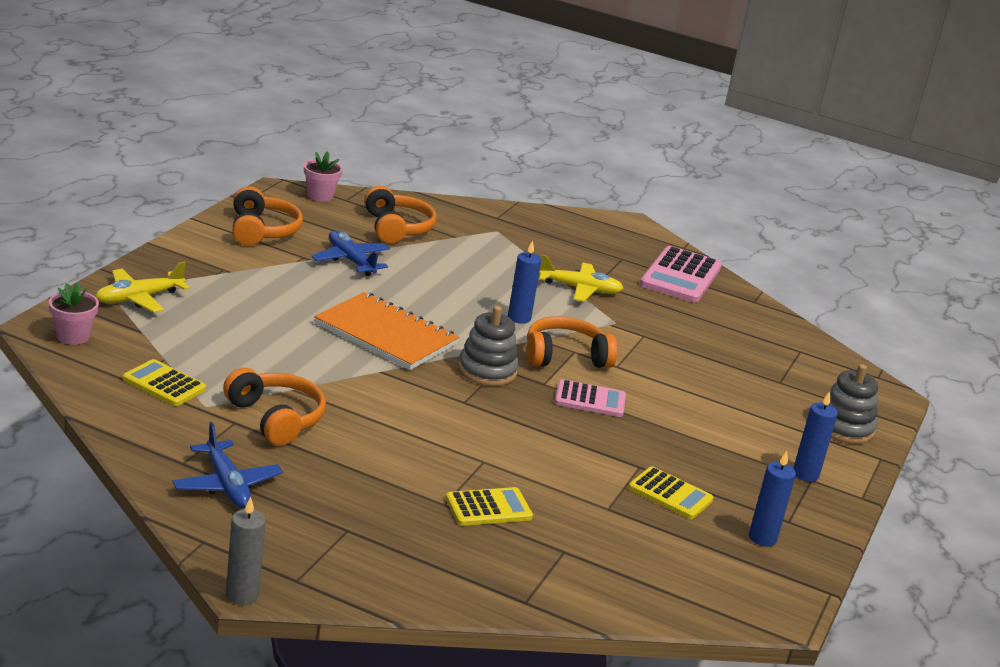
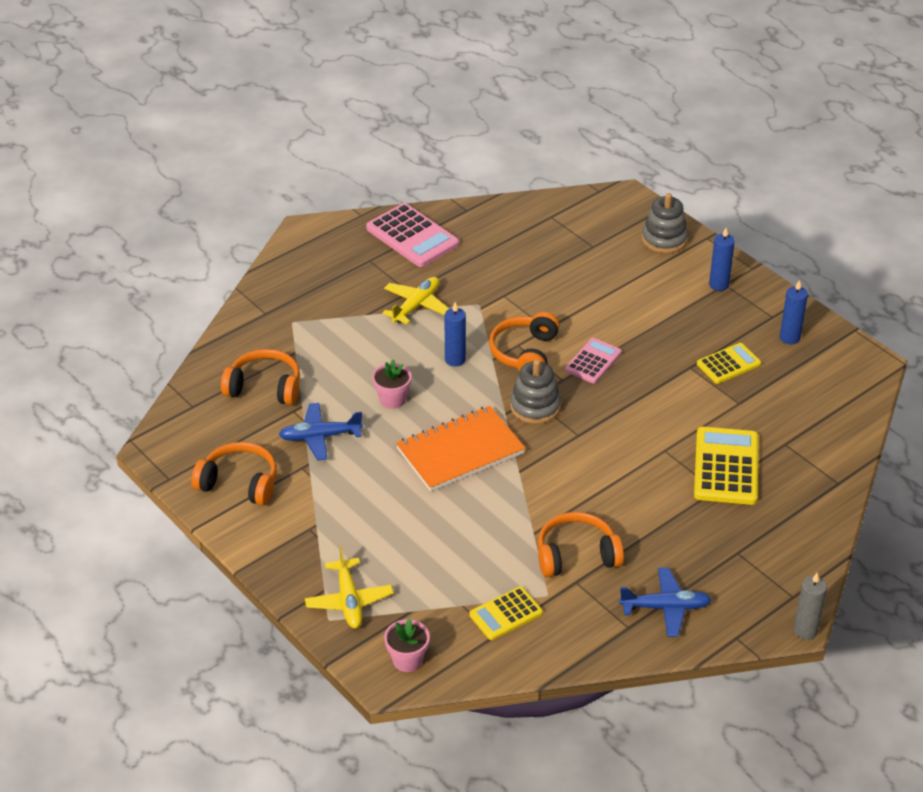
camera: 60 degrees left, 15 degrees up
pink flower pot [304,151,343,202] -> pink flower pot moved to [372,360,412,409]
yellow calculator [446,487,533,526] -> yellow calculator [694,427,758,505], size x1.64

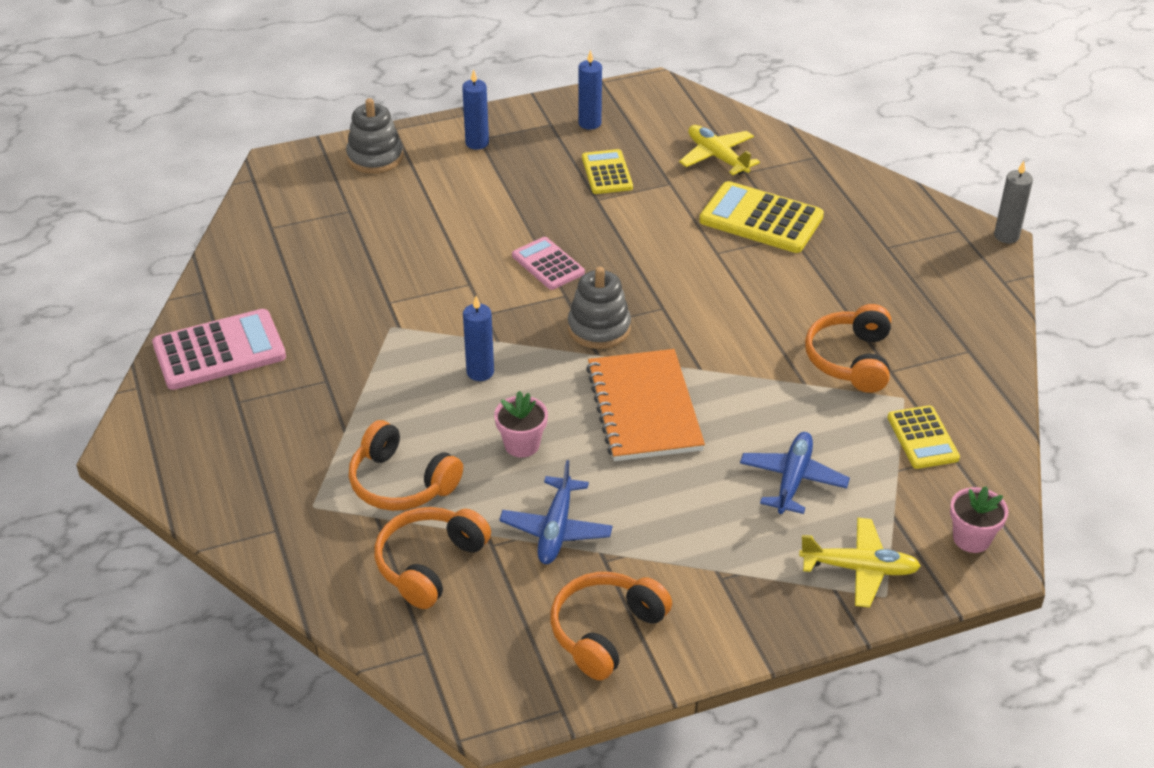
camera: 70 degrees left, 0 degrees up
yellow plane [383,277,449,324] -> yellow plane moved to [679,125,760,175]
orange headphones [489,312,560,372] -> orange headphones moved to [349,420,463,511]
blue plane [619,568,711,637] -> blue plane moved to [740,432,850,514]

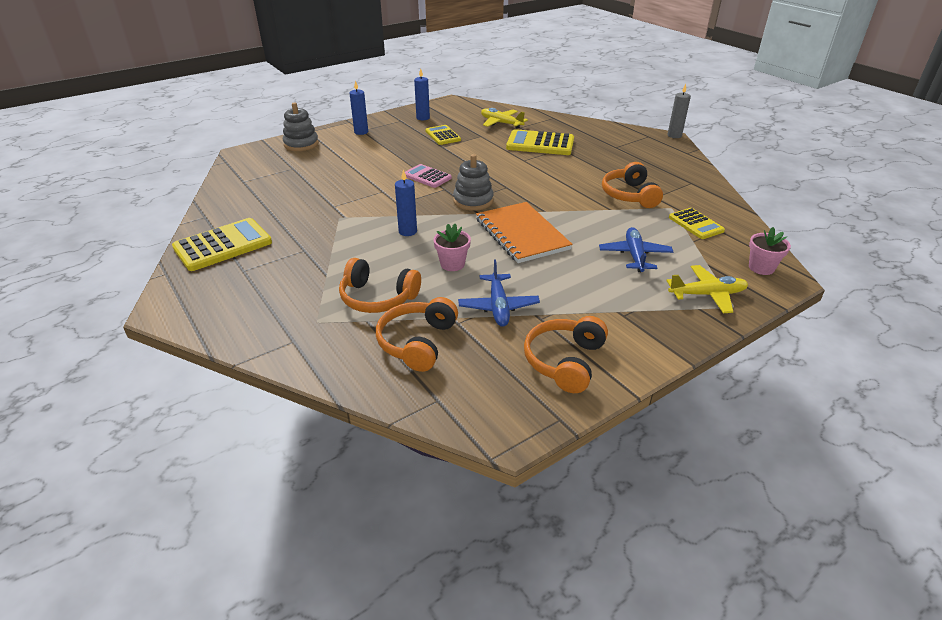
camera: 15 degrees left, 5 degrees down
pink calculator [152,309,286,390] -> yellow calculator [172,218,272,271]

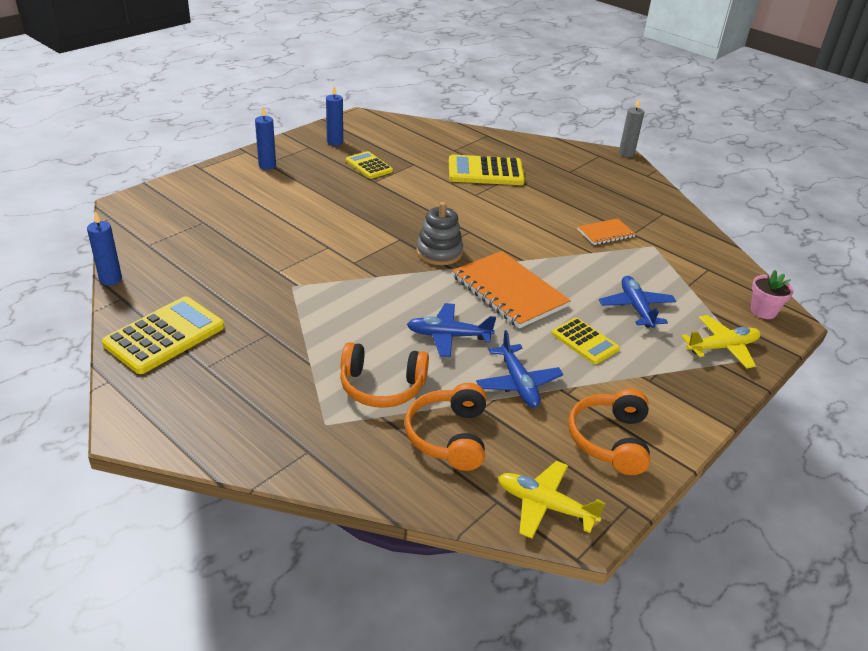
camera: 15 degrees left, 0 degrees up
grey stacking toy [283,102,319,151] -> none
blue candle [395,169,417,236] -> blue candle moved to [87,211,122,286]
pink calculator [405,164,452,188] -> none
pink flower pot [433,224,471,271] -> blue plane [407,303,496,357]
yellow plane [481,108,528,129] -> yellow plane moved to [498,461,606,539]
orange headphones [602,162,663,208] -> orange notebook [577,219,636,245]
yellow calculator [669,208,725,239] -> yellow calculator moved to [552,318,620,364]

